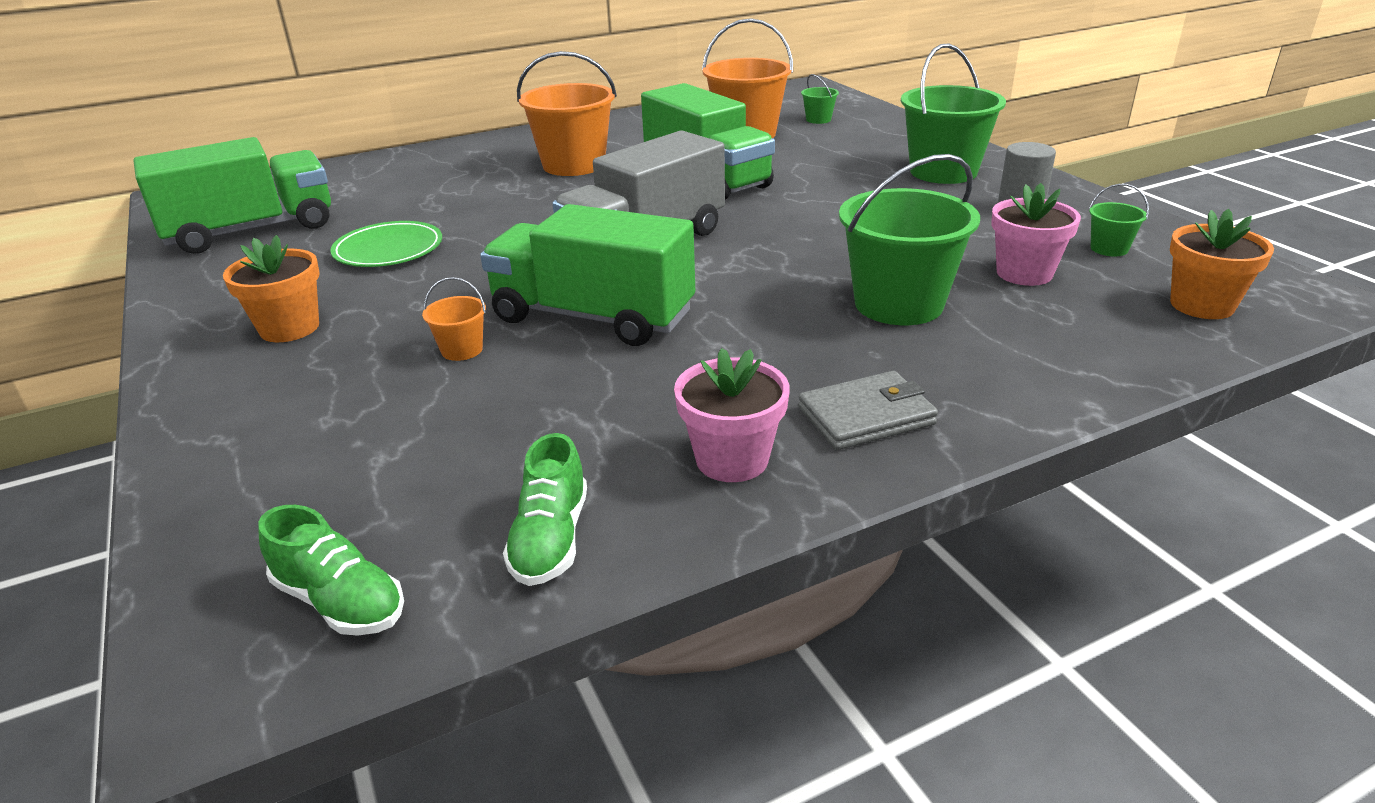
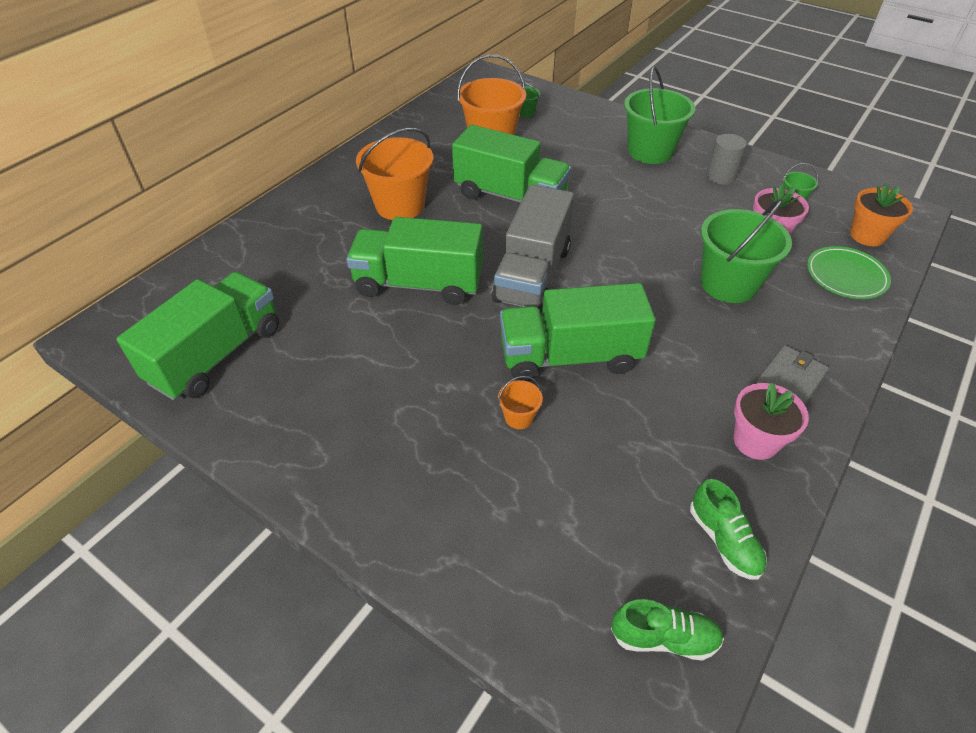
camera: 30 degrees left, 15 degrees up
orange flower pot [223,235,320,342] -> none
green plate [330,221,442,267] -> green plate moved to [807,246,891,299]
none -> green truck [346,217,483,305]

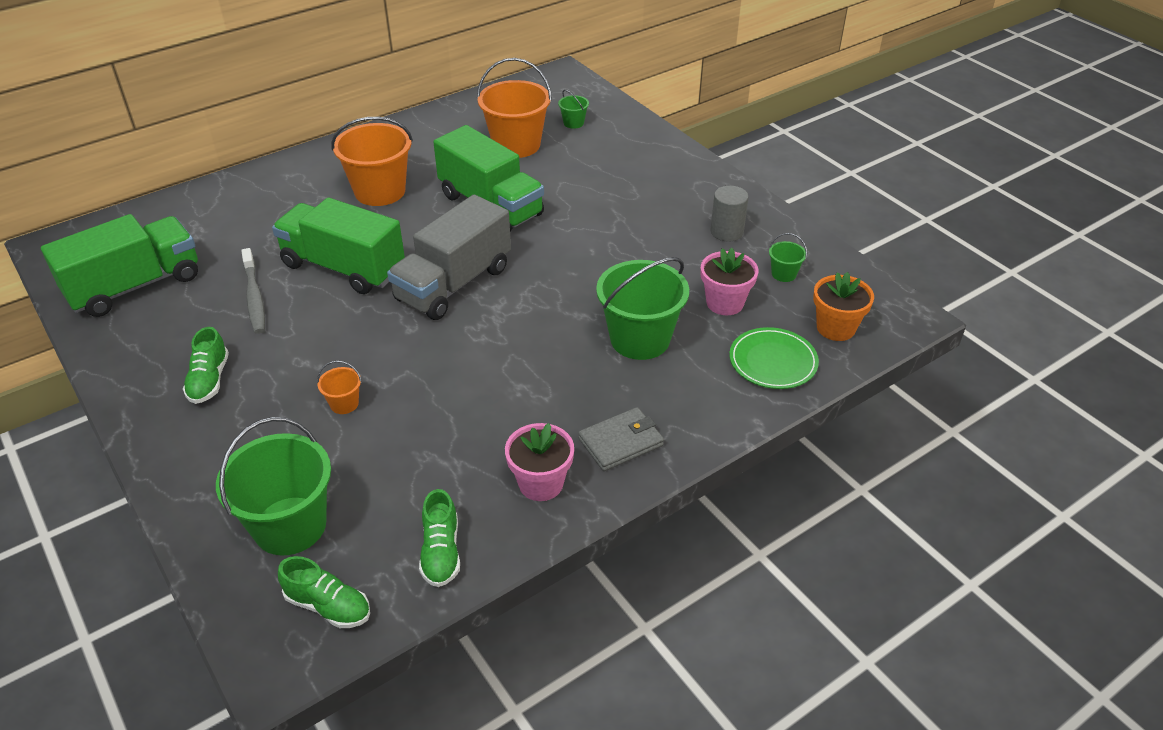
camera: 20 degrees right, 5 degrees down
green truck [500,283,655,381] -> none
green bucket [624,66,695,164] -> green bucket moved to [216,417,331,556]
none -> green shoe [183,327,229,404]
none -> grey toothbrush [241,248,265,334]

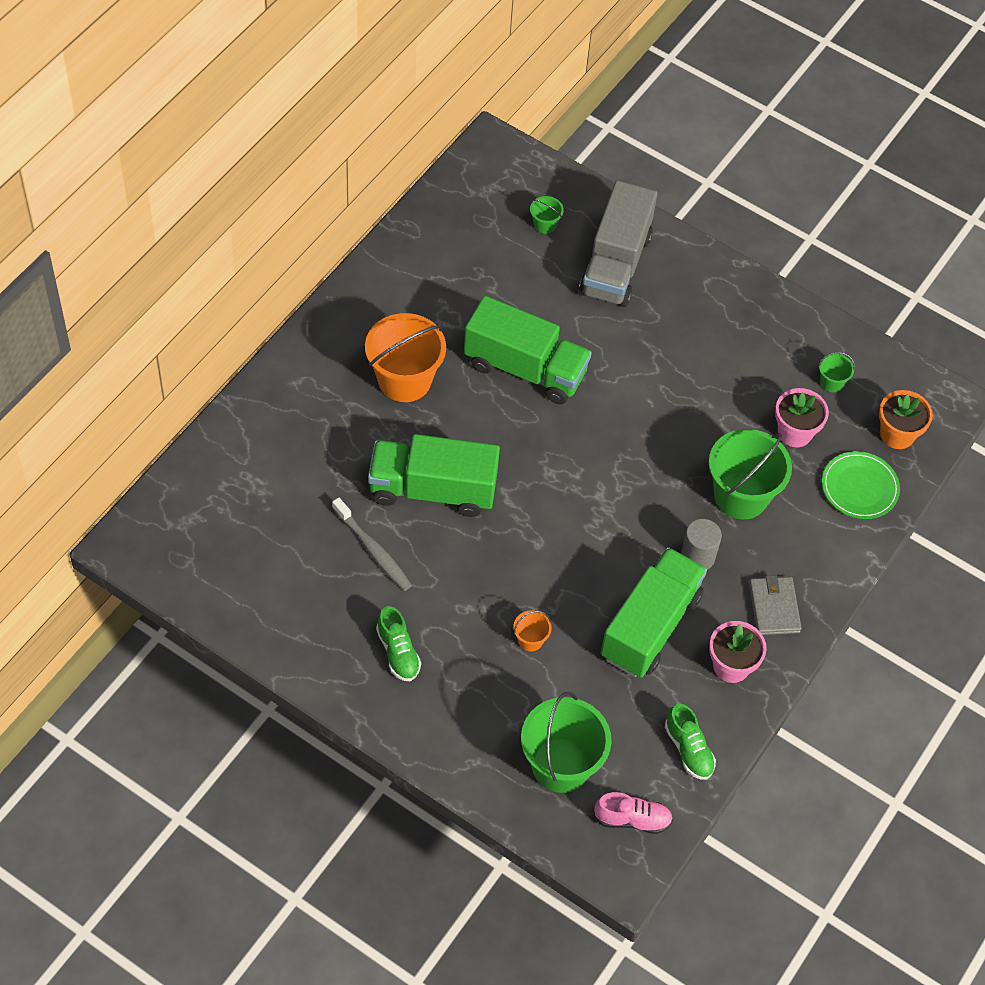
camera: 25 degrees left, 15 degrees up
green truck [41,214,198,317] -> green truck moved to [601,547,707,678]
green shoe [278,556,370,628] -> pink shoe [594,792,673,834]
grey truck [387,195,511,320] -> grey truck moved to [579,180,657,307]
orange bucket [477,58,552,158] -> none
grey wallet [578,407,664,471] -> grey wallet turned 45 degrees counterclockwise [749,575,802,635]
grey cylinder [710,186,749,242] -> grey cylinder moved to [681,519,722,570]

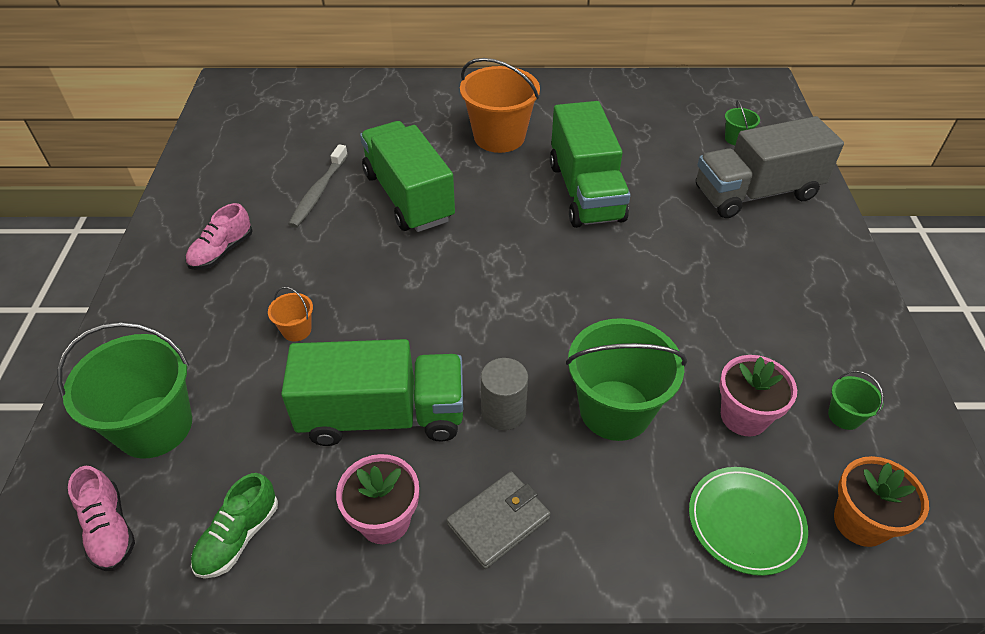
camera: 60 degrees right, 10 degrees down
green shoe [376,606,421,681] -> pink shoe [186,203,253,270]

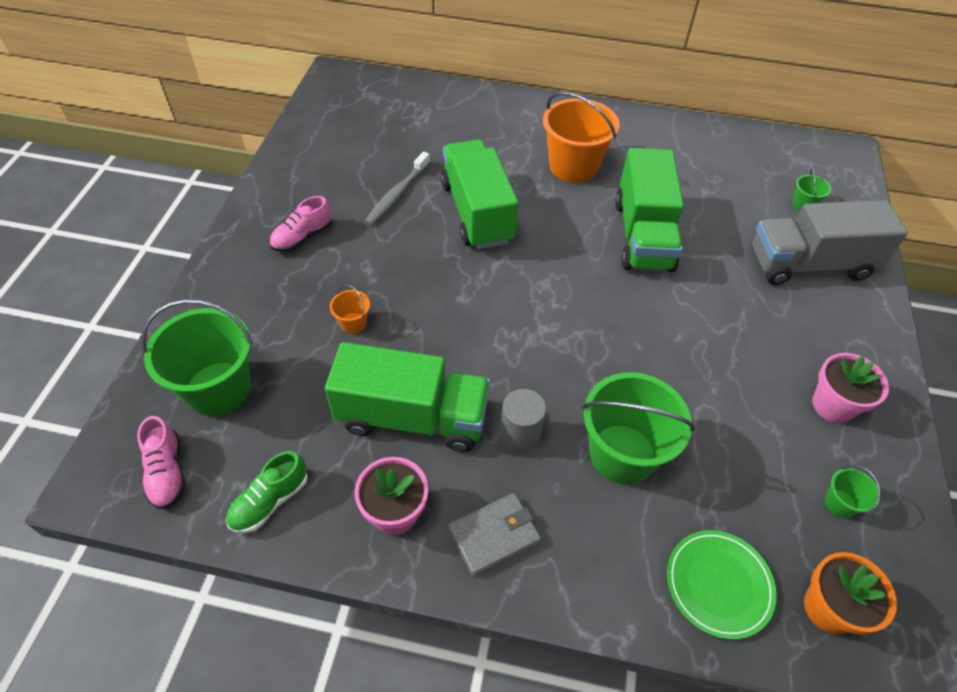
camera: 10 degrees right, 5 degrees up
pink flower pot [719,355,797,436] -> pink flower pot moved to [812,353,889,423]

